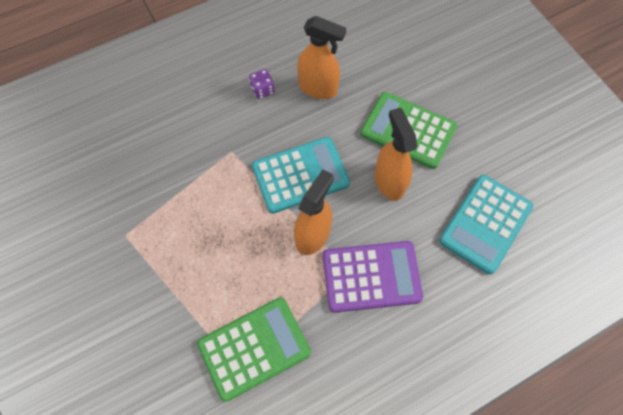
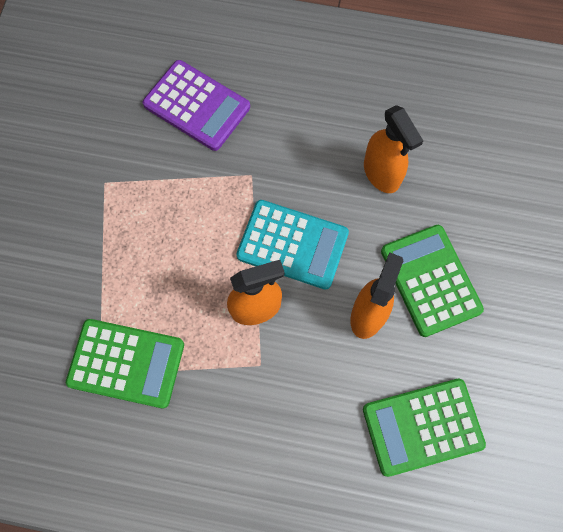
camera: 40 degrees right, 5 degrees up
purple dice [249,69,275,99] -> none
purple calculator [323,241,423,313] -> purple calculator moved to [143,60,250,151]
turquoise calculator [439,175,533,274] -> green calculator [363,379,486,477]

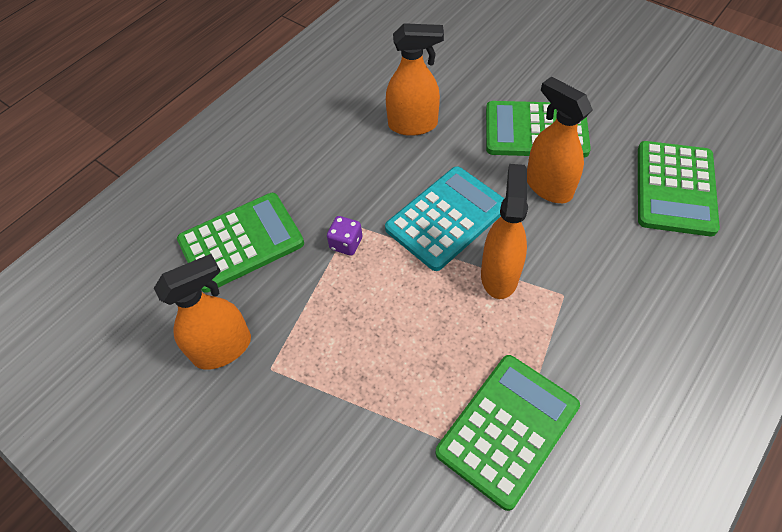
camera: 60 degrees left, 15 degrees down
purple calculator [143,60,250,151] -> green calculator [177,193,304,293]
none -> orange spray bottle [154,254,251,370]
none -> purple dice [327,216,362,256]

